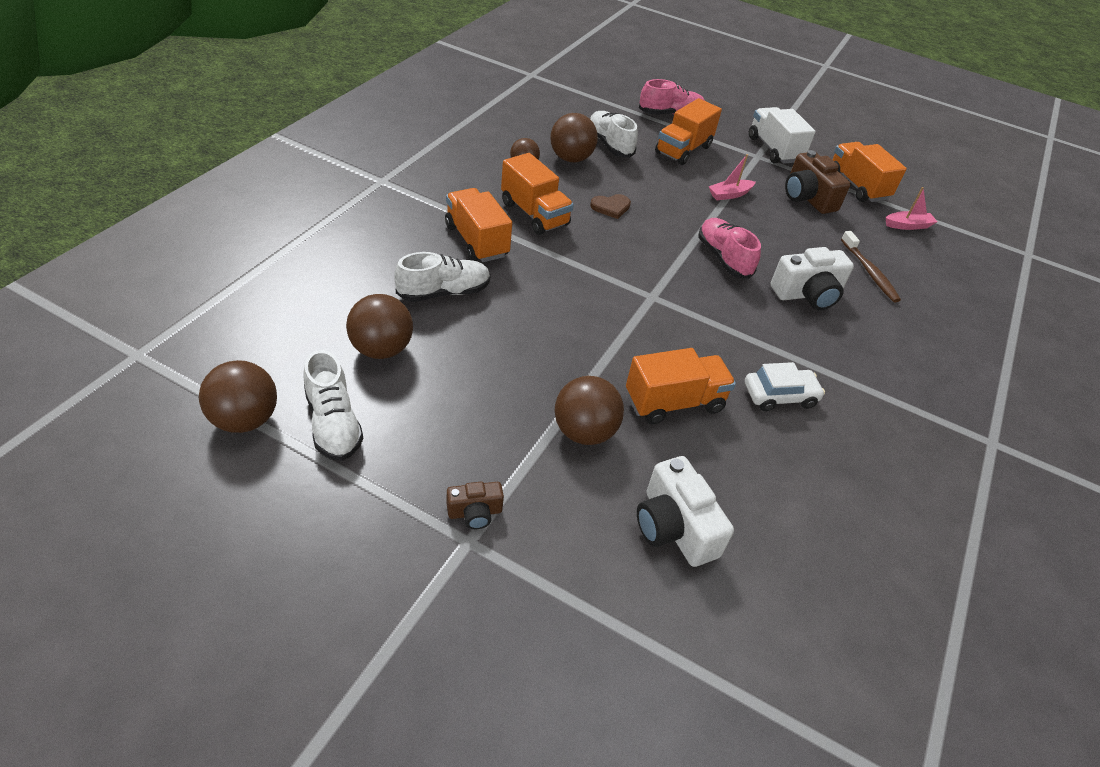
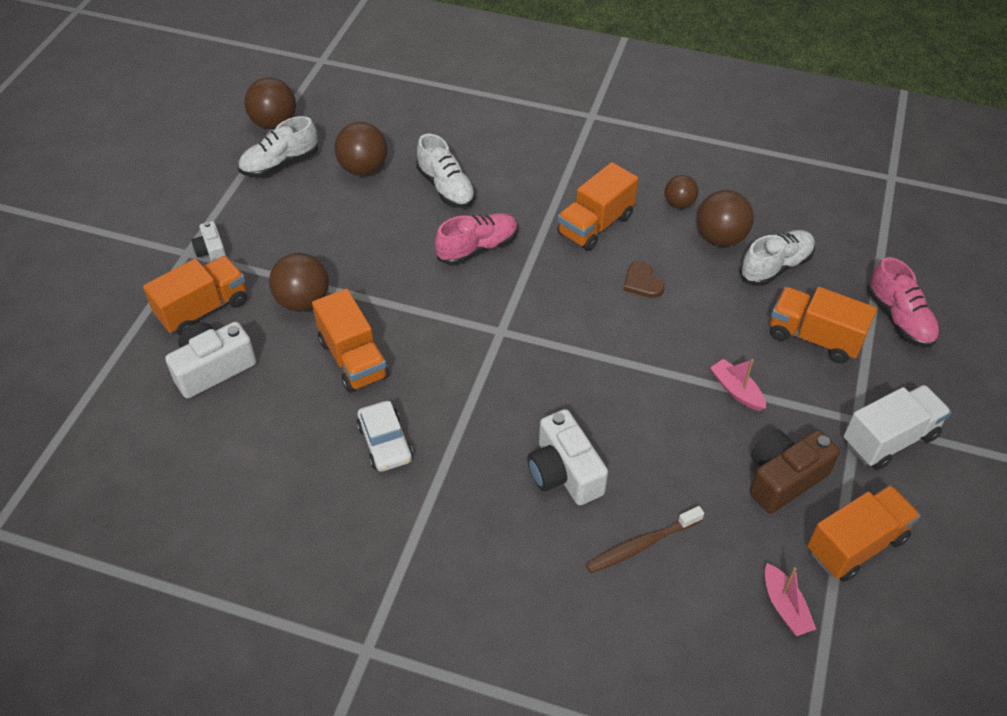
camera: 85 degrees right, 5 degrees up
orange truck [445,188,512,262] -> orange truck moved to [143,256,247,335]
brown camera [447,482,504,529] -> white camera [191,221,226,262]
pink shoe [698,218,761,279] -> pink shoe moved to [435,213,518,265]

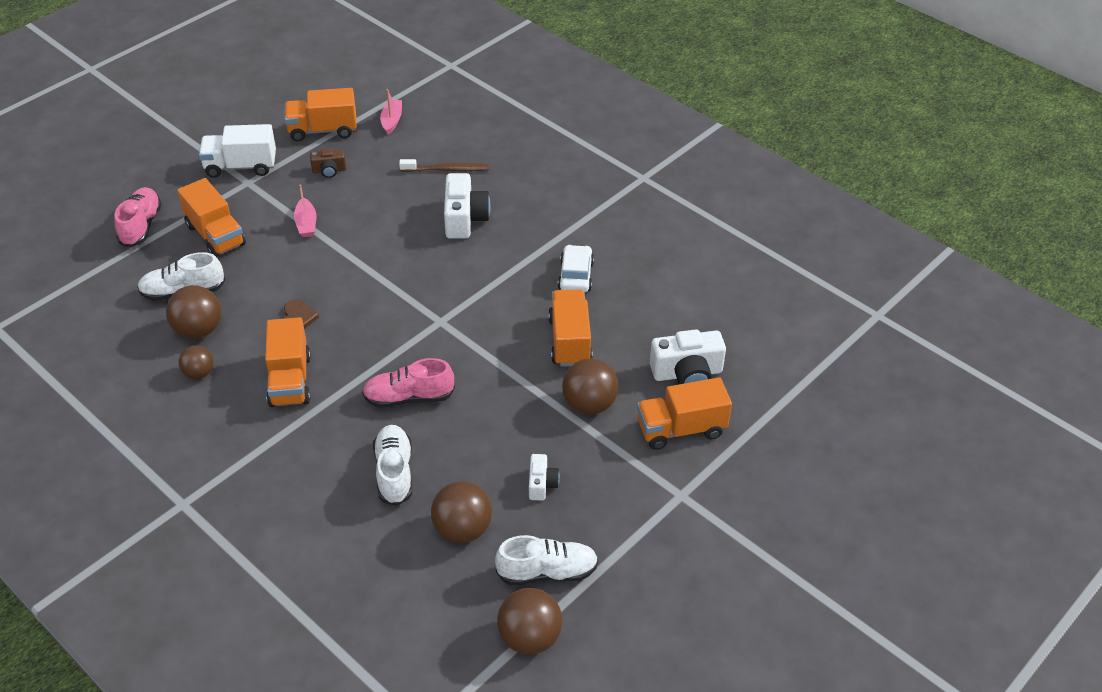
camera: 155 degrees left, 5 degrees down
white camera [191,221,226,262] -> white camera moved to [529,454,560,501]
orange truck [557,162,638,251] -> orange truck turned 105 degrees clockwise [265,317,311,407]
brown camera [750,430,840,514] -> brown camera [310,148,346,178], size x0.56

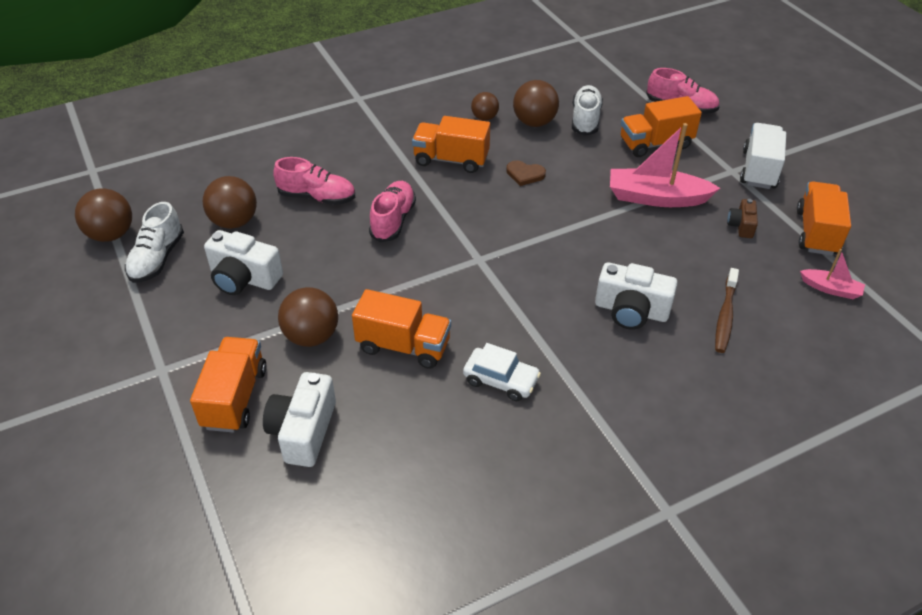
camera: 110 degrees right, 0 degrees up
pink boat [294,184,316,237] -> pink boat [610,123,720,207], size x1.92
white shoe [373,425,412,506] -> pink shoe [273,157,355,205]
white camera [529,454,560,501] -> white camera [204,230,283,295], size x1.80

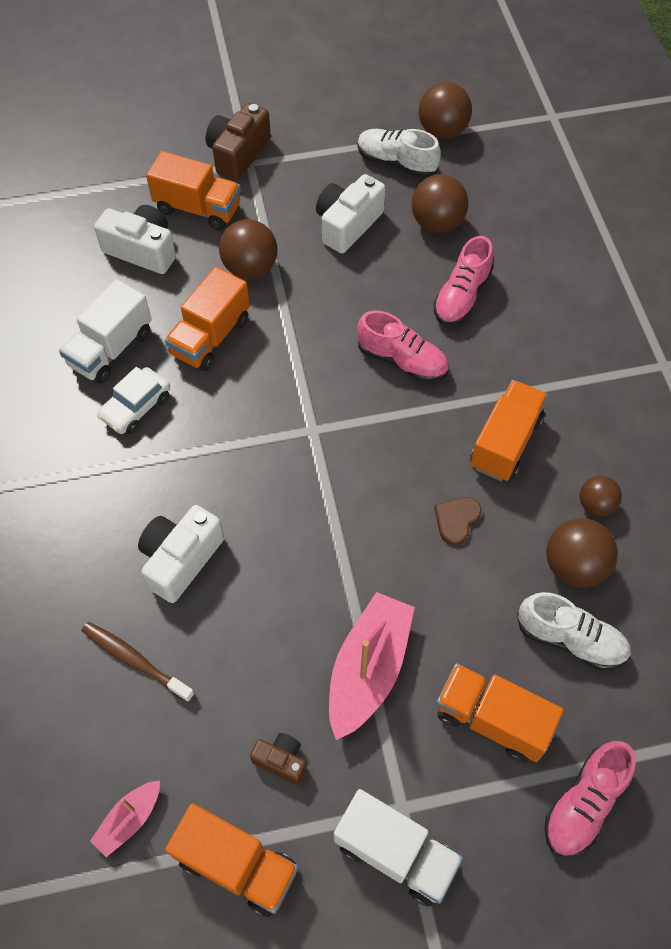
camera: 105 degrees right, 15 degrees up
orange truck [621,96,702,157] -> orange truck turned 60 degrees counterclockwise [436,663,563,763]
none -> white truck [59,279,152,384]
none -> brown camera [206,103,271,181]

